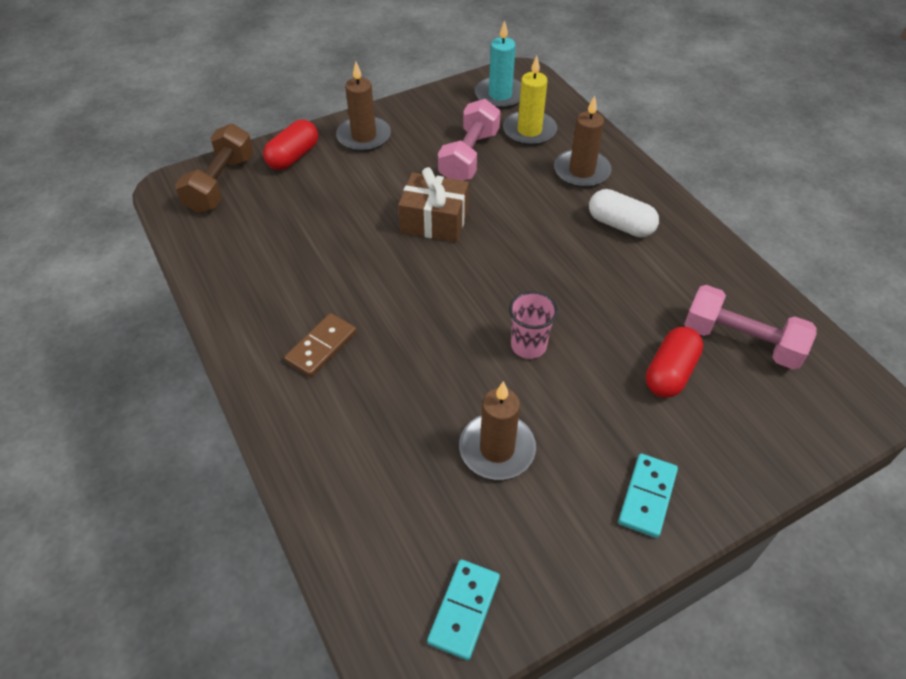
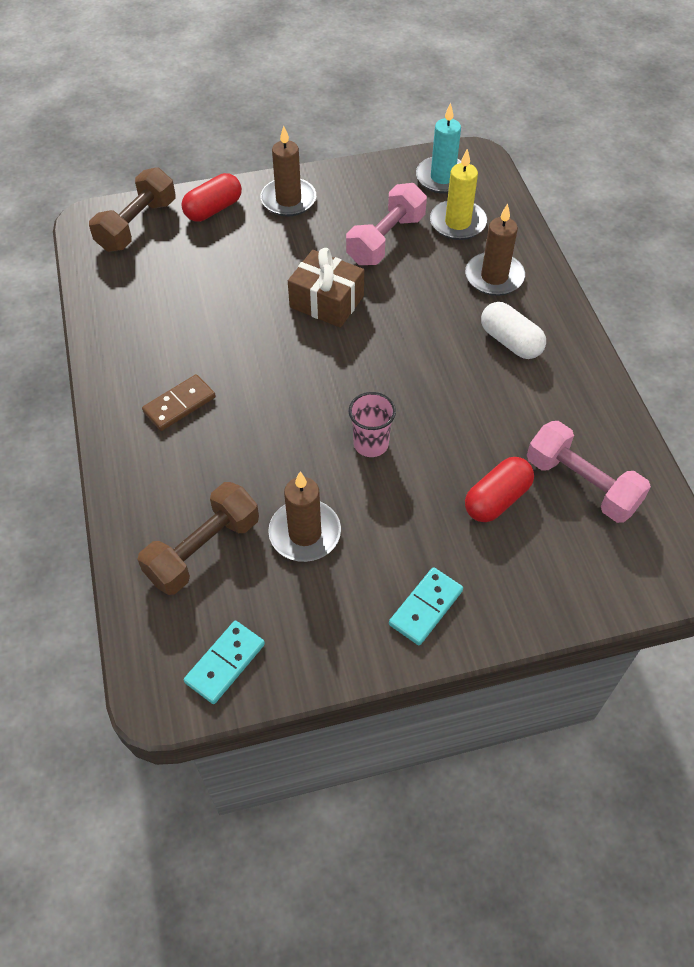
camera: 15 degrees right, 5 degrees up
none -> brown dumbbell [137,482,259,595]

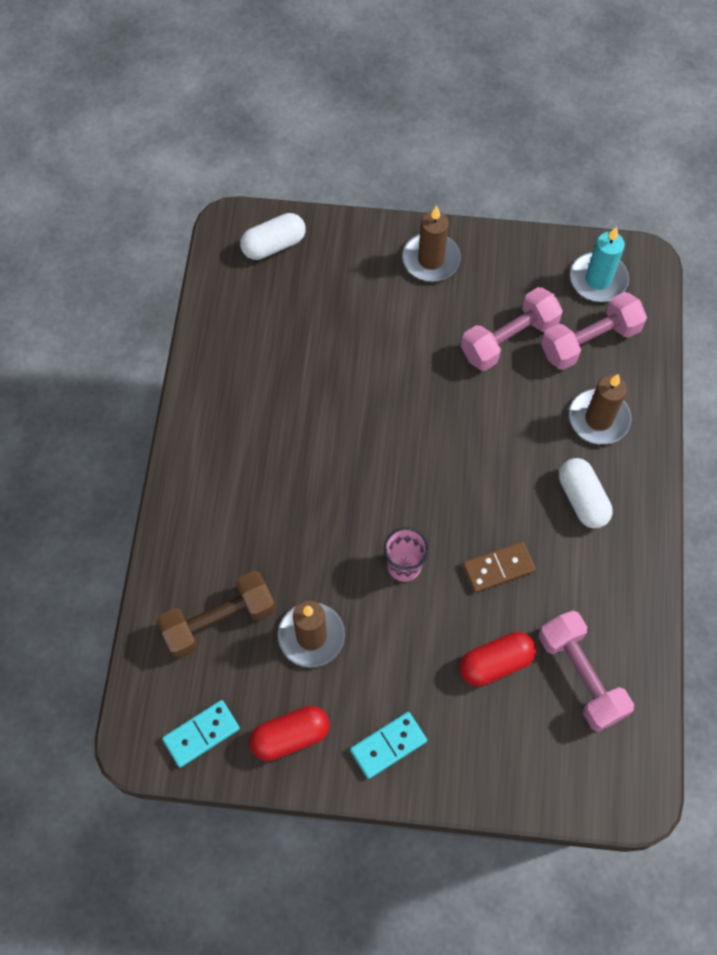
camera: 20 degrees right, 10 degrees up
brown dumbbell [89,167,175,252] -> white capsule [240,213,306,260]
brown domino [142,374,216,431] -> brown domino moved to [462,541,536,593]
red capsule [182,173,242,222] -> red capsule moved to [249,706,330,761]
brown gift [288,248,364,328] -> none
yellow candle [430,149,487,240] -> pink dumbbell [541,292,647,370]

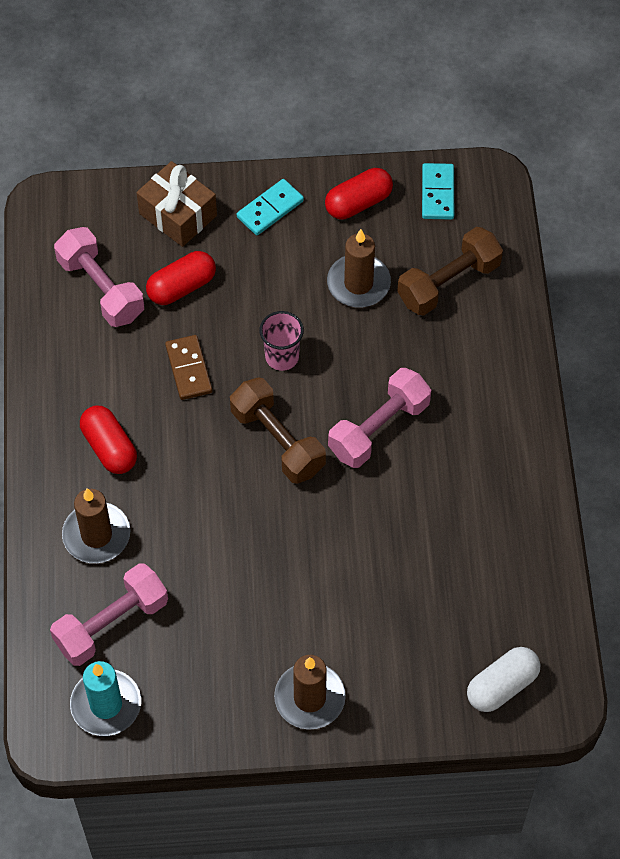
camera: 170 degrees right, 5 degrees down
turquoise domino [162,700,240,768] -> turquoise domino turned 45 degrees counterclockwise [422,163,454,220]
pink dumbbell [461,287,563,371] -> pink dumbbell moved to [328,368,431,468]
brown domino [462,541,536,593] -> brown domino turned 75 degrees counterclockwise [165,335,213,400]
white capsule [559,458,613,528] -> red capsule [80,405,137,474]
none -> brown gift [136,161,217,247]
none -> brown dumbbell [230,377,326,484]

